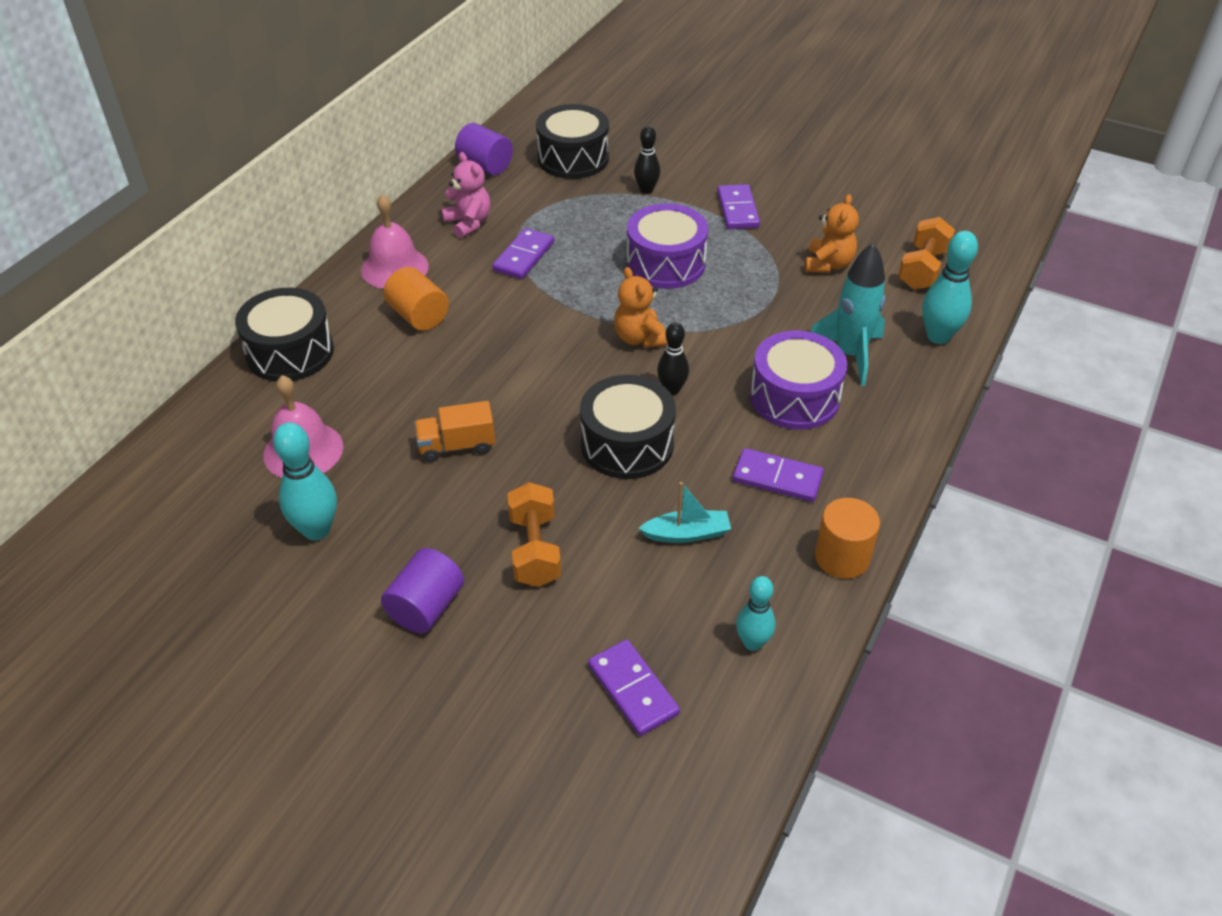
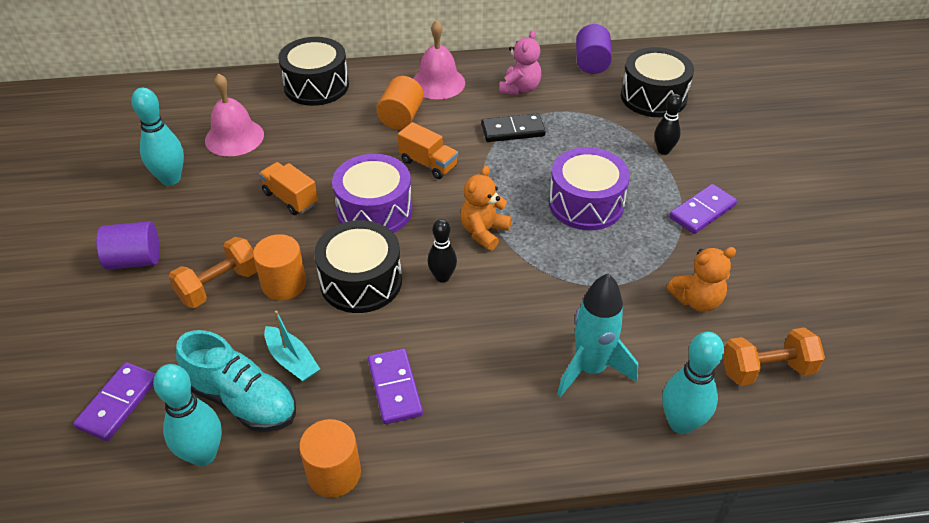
camera: 55 degrees right, 0 degrees up
purple domino [492,228,554,279] -> black domino [481,113,546,142]
turquoise bowling pin [736,576,775,651] -> turquoise bowling pin [153,364,222,466], size x1.54
purple drum [750,330,847,430] -> purple drum moved to [332,154,412,233]
none -> turquoise shoe [176,330,296,432]
none -> orange cylinder [253,234,306,300]
none -> orange truck [398,122,458,179]

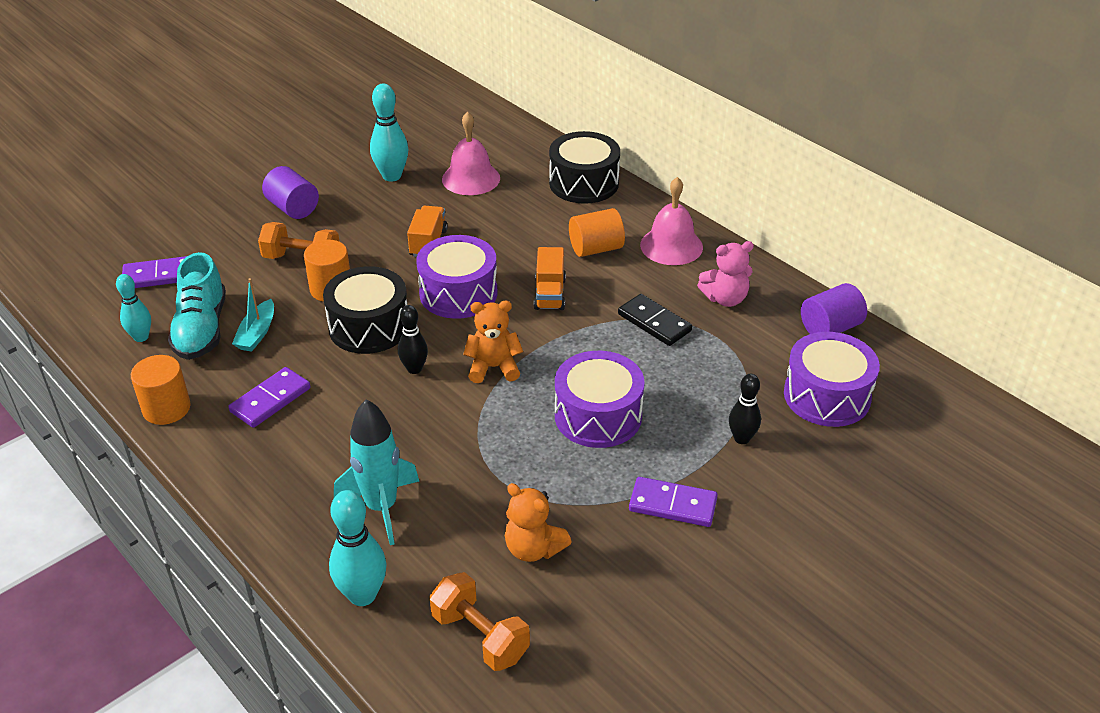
camera: 55 degrees right, 5 degrees down
turquoise bowling pin [153,364,222,466] -> turquoise bowling pin [116,274,151,342], size x0.65
black drum [621,47,694,117] -> purple drum [784,332,880,427]

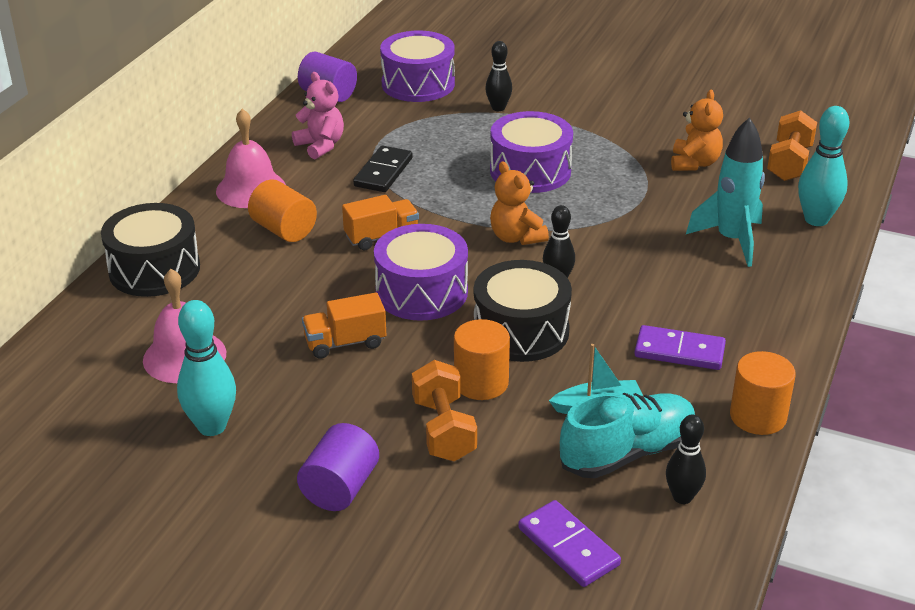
camera: 115 degrees left, 5 degrees down
turquoise bowling pin [116,274,151,342] -> black bowling pin [666,415,706,504]
purple domino [629,477,718,527] -> none

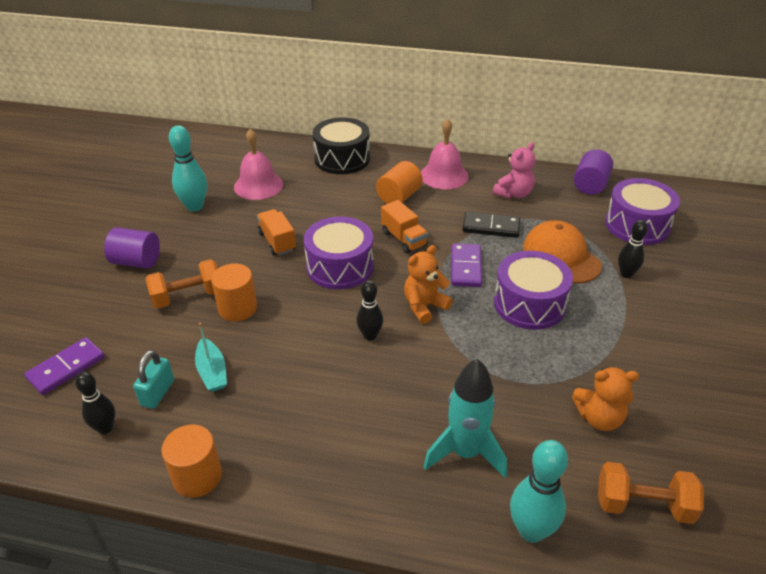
camera: 80 degrees right, 5 degrees up
black drum [474,260,572,362] -> none
turquoise shoe [560,393,695,478] -> turquoise padlock [133,350,174,409]
purple domino [634,325,726,370] -> purple domino moved to [451,243,482,287]
none -> orange cap [523,220,602,284]

